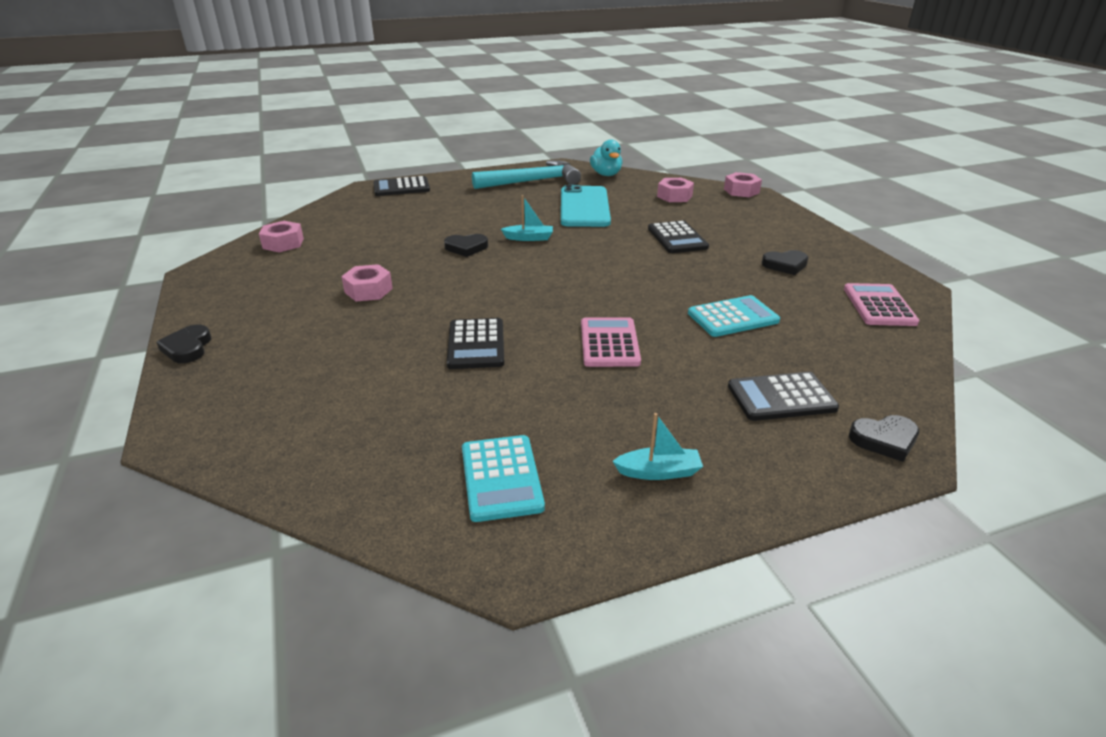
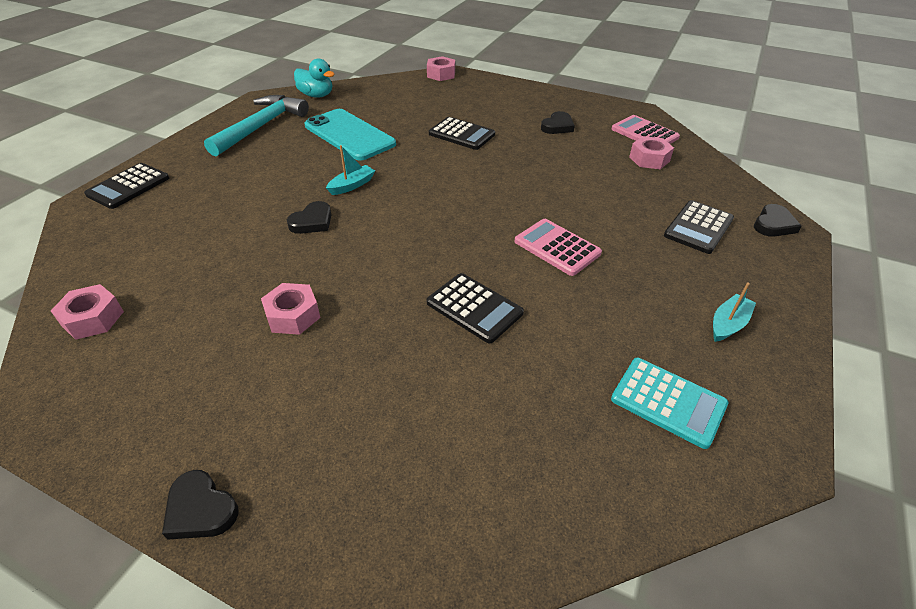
camera: 45 degrees left, 10 degrees up
pink nut [657,178,694,202] -> pink nut moved to [629,136,674,169]
turquoise calculator [688,295,780,337] -> none

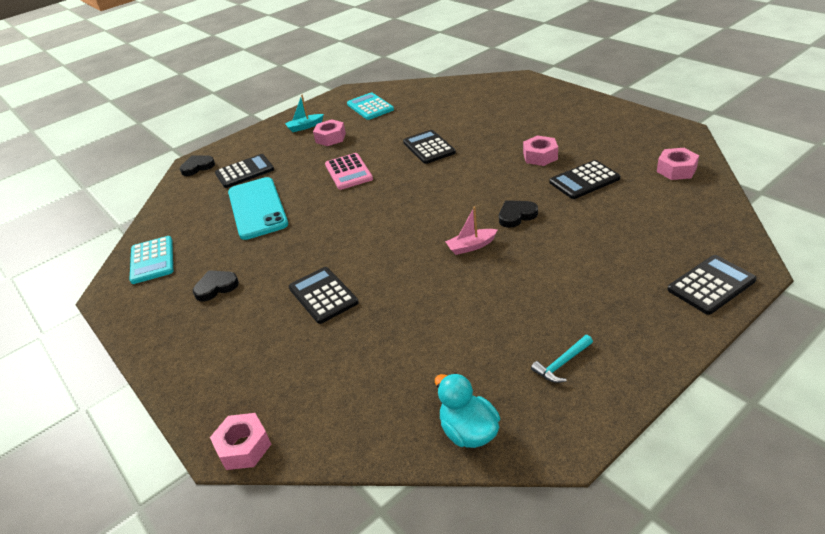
camera: 150 degrees left, 5 degrees down
black heart [162,470,239,540] -> none
turquoise hammer [204,95,309,157] -> turquoise hammer [531,335,593,383], size x0.43
turquoise phone [304,109,396,161] -> turquoise phone moved to [228,177,288,240]
turquoise boat [326,145,375,195] -> pink boat [445,207,497,255]
pink calculator [611,115,680,144] -> turquoise calculator [129,236,173,284]
pink nut [629,136,674,169] -> pink nut moved to [313,119,346,146]
none -> black calculator [550,160,620,199]

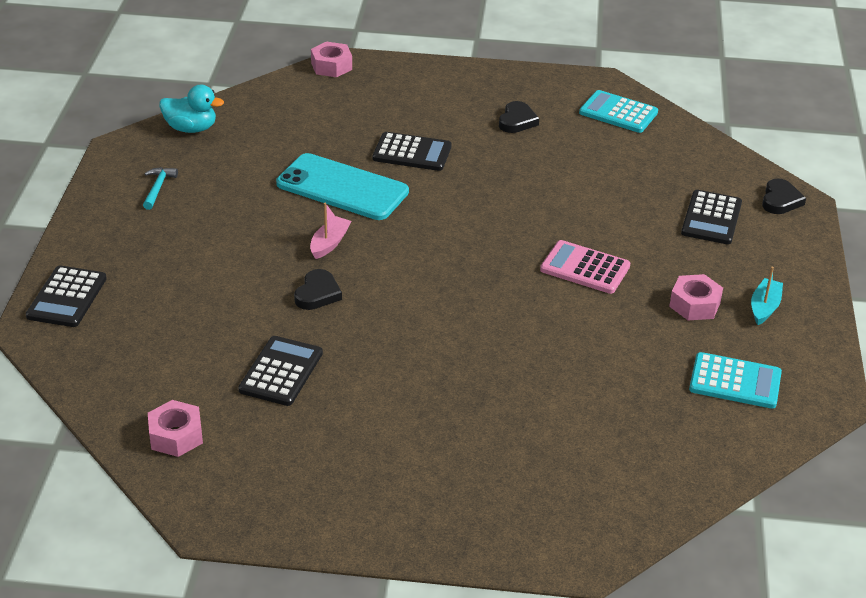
camera: 130 degrees right, 0 degrees up
turquoise phone [228,177,288,240] -> turquoise phone moved to [276,153,409,220]
black calculator [403,130,456,164] -> none
pink nut [523,135,558,166] -> none

